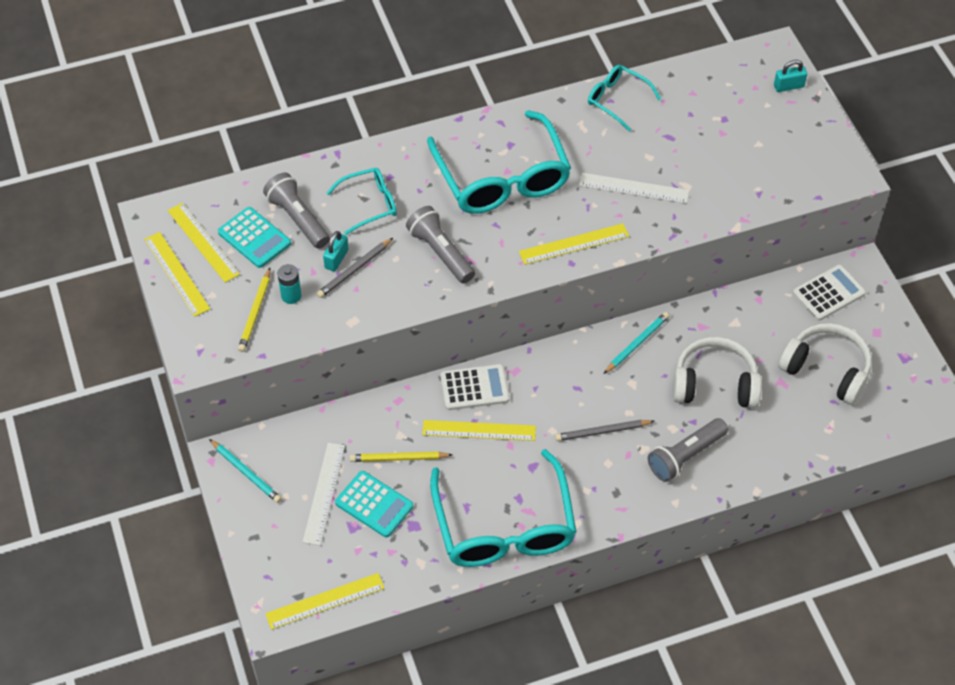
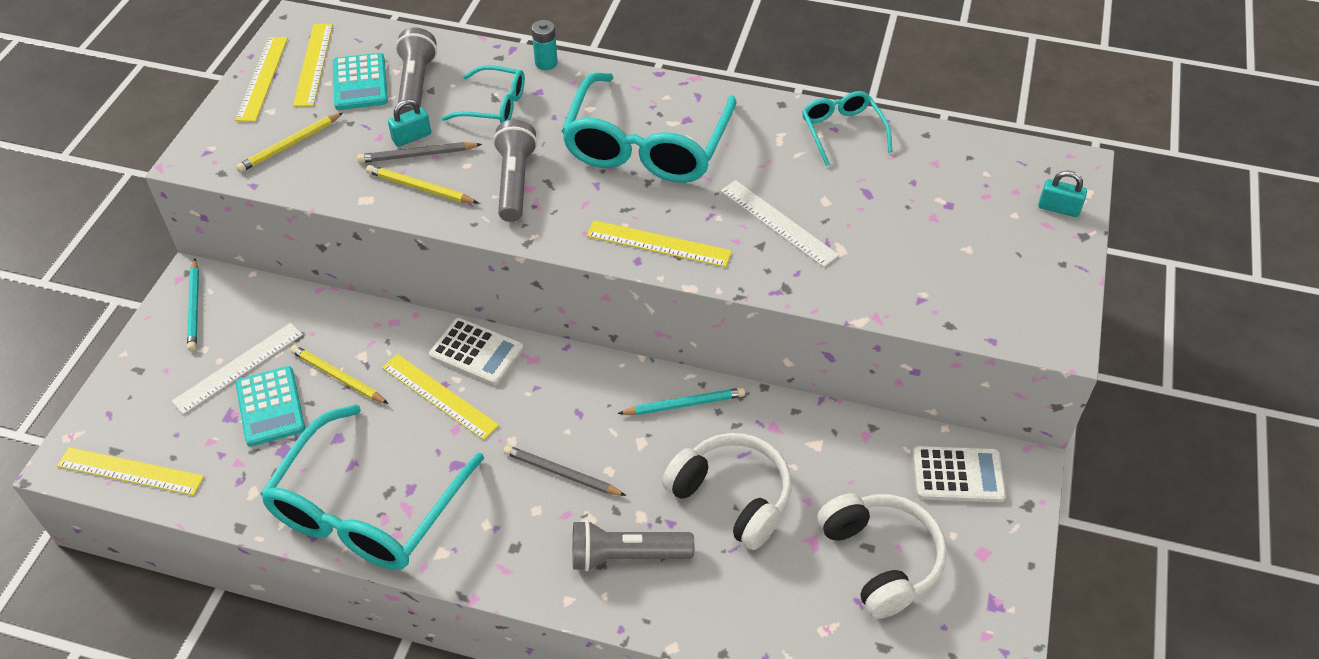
camera: 35 degrees right, 5 degrees down
turquoise battery [278,264,301,304] -> turquoise battery moved to [532,20,558,70]
none -> yellow pencil [366,165,478,203]

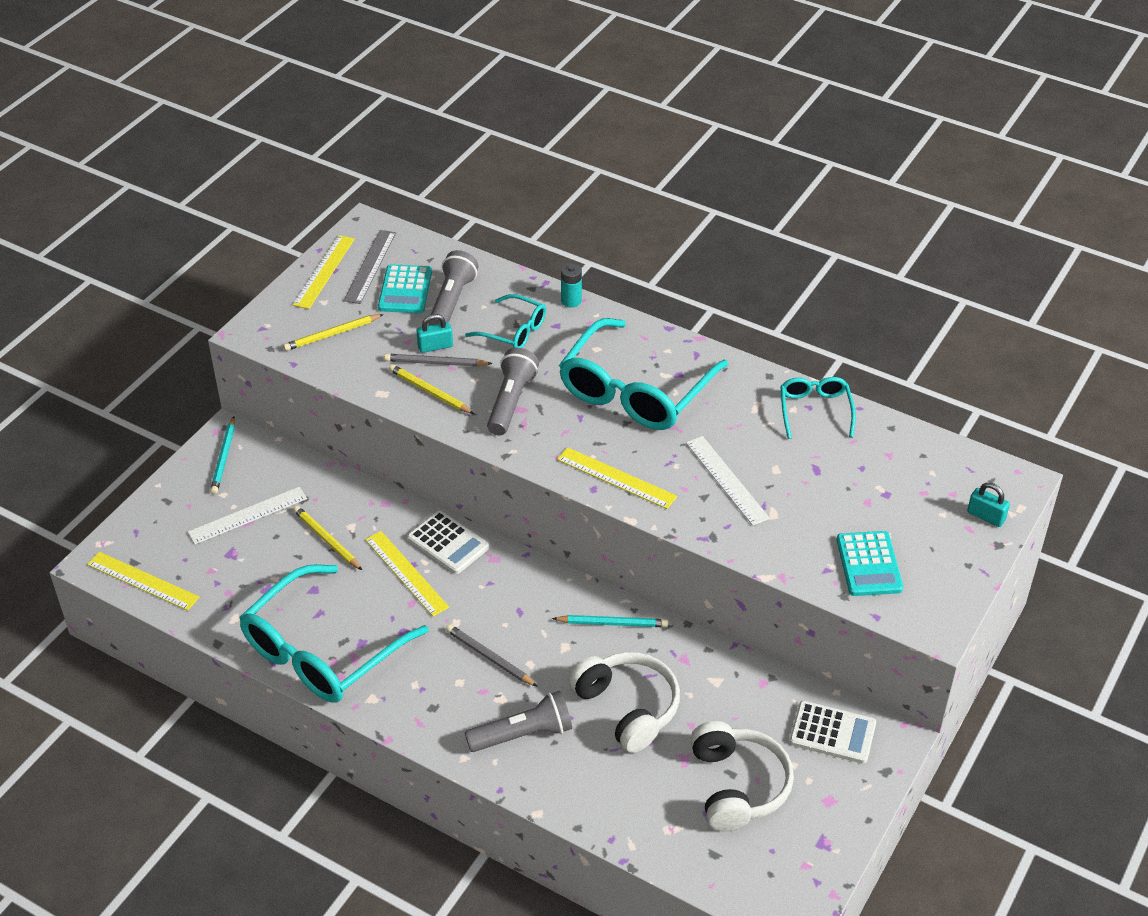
camera: 15 degrees right, 5 degrees down
turquoise calculator [235,366,305,447] -> turquoise calculator moved to [836,531,903,596]
yellow ruler [293,24,333,107] -> grey ruler [343,230,396,304]
grey flashlight [572,520,695,571] -> grey flashlight turned 150 degrees clockwise [465,691,572,752]

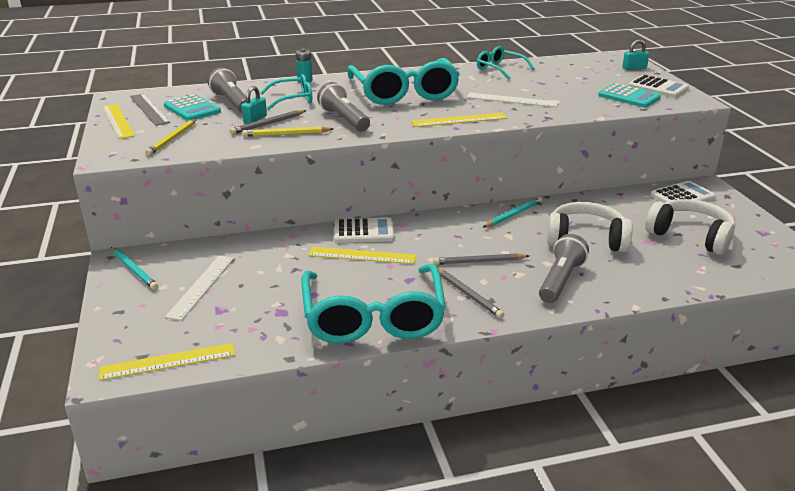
camera: 45 degrees left, 15 degrees down
yellow pencil [293,506,362,570] -> none
none -> grey pencil [438,268,504,318]
none -> white calculator [628,75,689,98]

